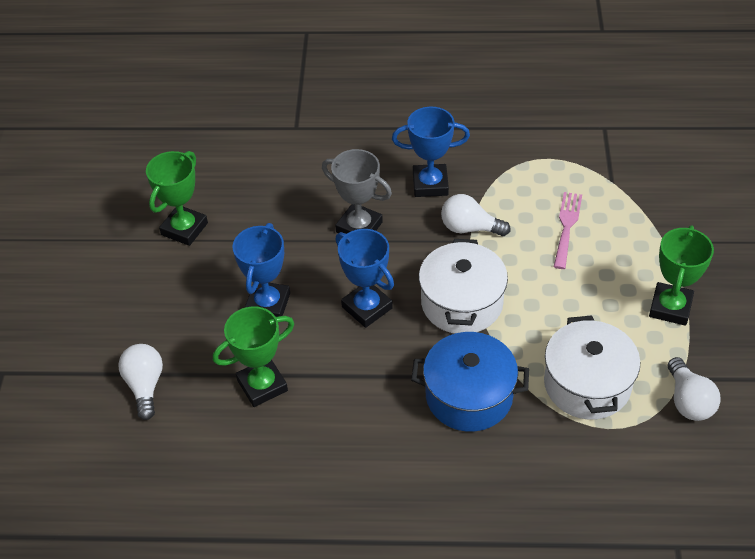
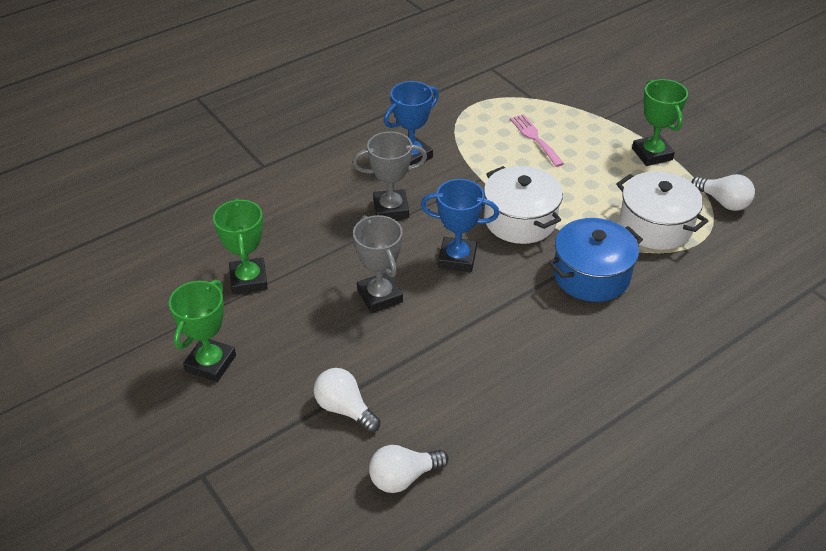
camera: 40 degrees left, 5 degrees down
green trophy [213,307,294,407] -> green trophy moved to [169,279,236,382]
blue trophy [232,223,290,317] -> grey trophy [353,215,403,313]
white light bulb [441,194,511,236] -> white light bulb moved to [369,445,449,493]

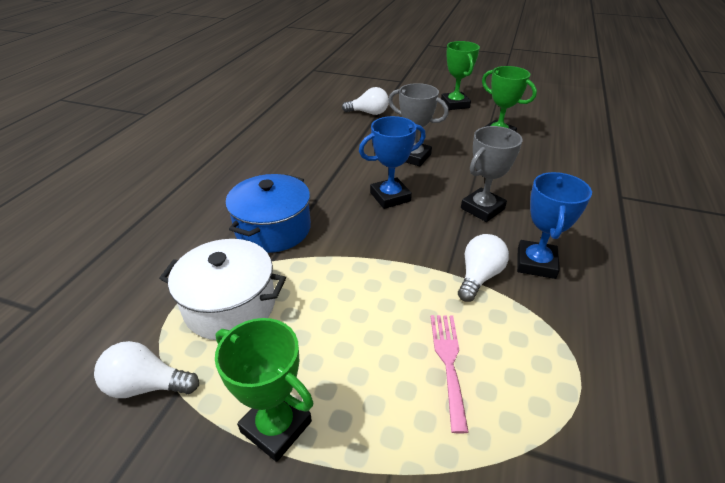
camera: 145 degrees right, 5 degrees down
white light bulb [369,445,449,493] -> white light bulb moved to [458,234,509,302]
white pot [484,166,563,244] -> none
pink fork [510,114,564,167] -> pink fork turned 120 degrees counterclockwise [431,315,469,434]

